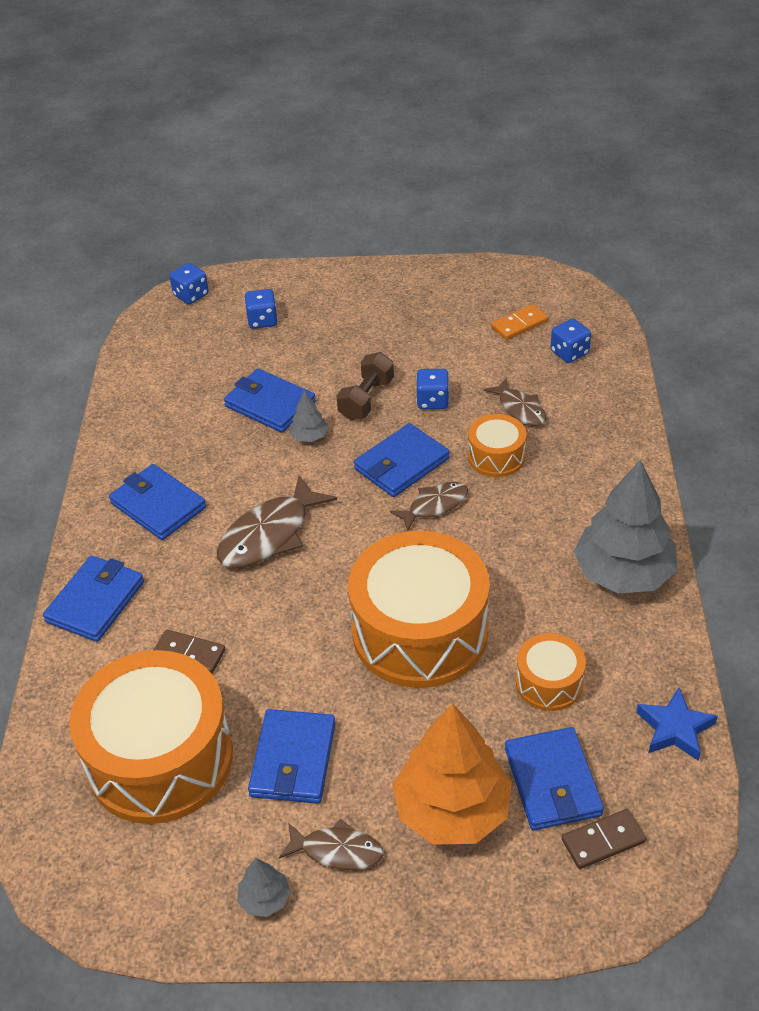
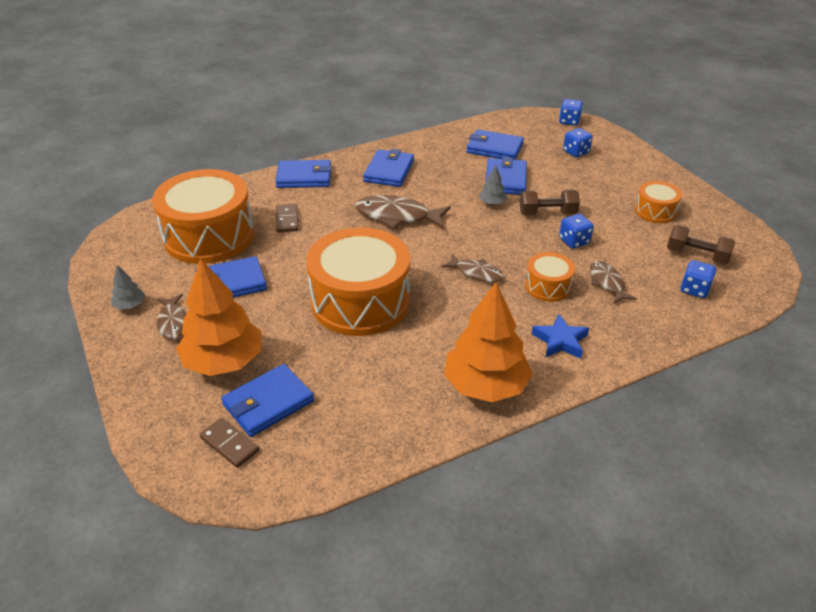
camera: 60 degrees right, 5 degrees down
blue wallet [354,423,449,497] -> blue wallet moved to [466,129,524,160]
brown fish [483,378,546,426] -> brown fish turned 135 degrees clockwise [590,261,637,304]
orange domino [491,304,548,340] -> brown dumbbell [667,225,735,265]
orange drum [516,633,586,711] -> orange drum moved to [635,181,682,223]
grey tree [574,459,677,593] -> orange tree [444,282,533,402]
blue star [636,688,718,761] -> blue star moved to [532,314,589,359]

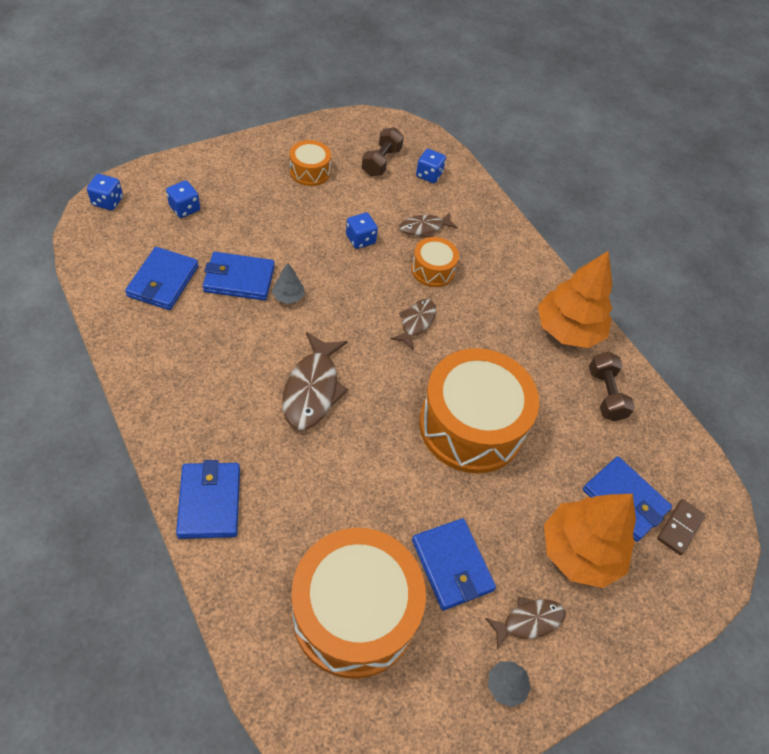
camera: 100 degrees left, 15 degrees up
brown domino [276,204,298,233] -> none
blue wallet [363,149,414,187] -> none
brown dumbbell [520,190,580,216] -> brown dumbbell moved to [589,352,635,421]
blue star [532,314,589,359] -> none

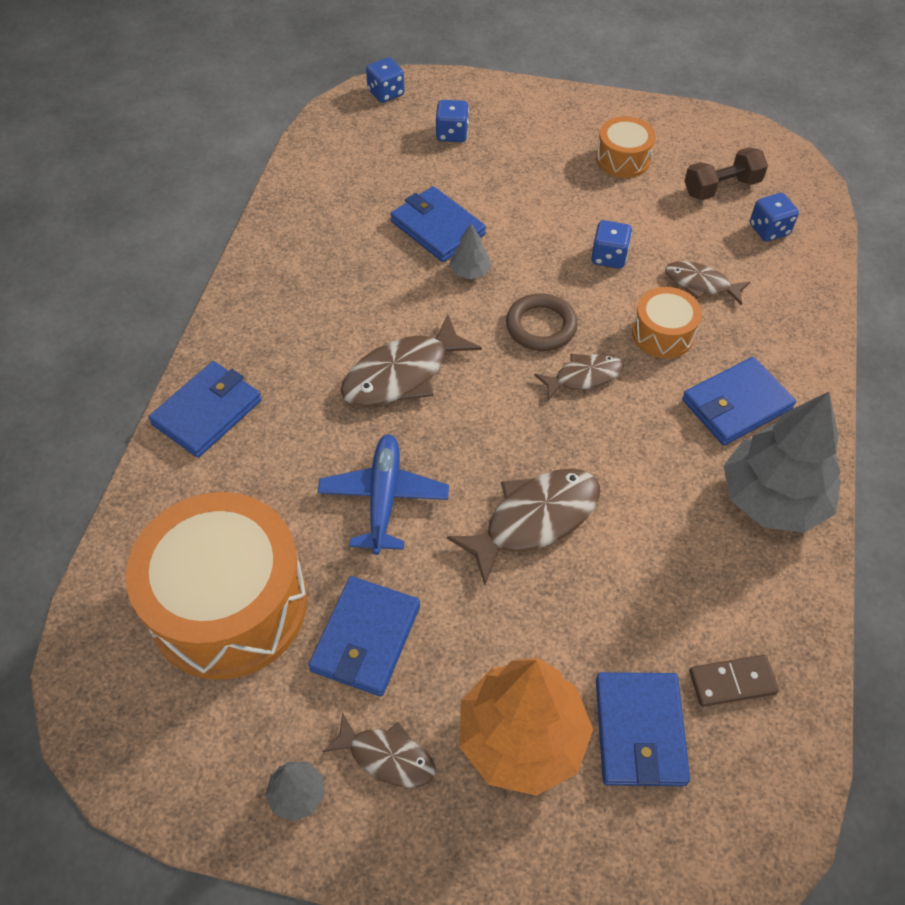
camera: 50 degrees right, 0 degrees up
blue wallet [125,247,199,310] -> blue wallet moved to [682,357,796,445]
orange drum [419,348,539,474] -> brown fish [447,468,600,585]
orange tree [538,251,612,348] -> grey tree [723,392,841,533]
brown dumbbell [589,352,635,421] -> none
brown domino [657,499,705,555] -> brown domino moved to [689,655,779,707]
none -> blue plane [318,434,449,555]
none -> brown ring [506,293,578,351]

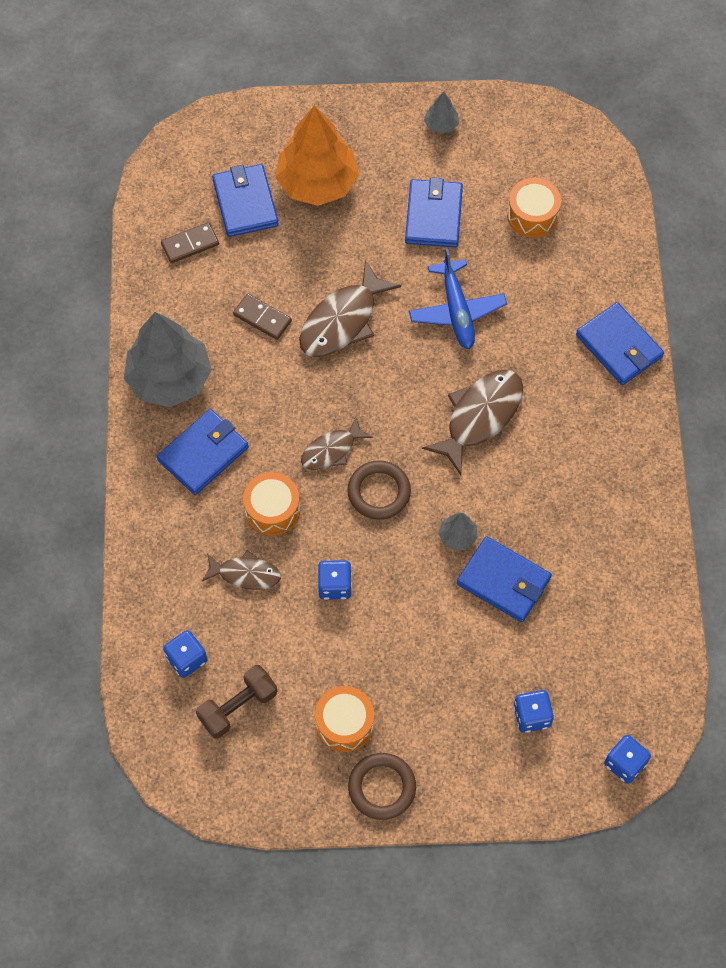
camera: 165 degrees right, 10 degrees up
orange drum [125,492,307,680] -> orange drum [507,178,561,238], size x0.48
blue wallet [149,361,261,458] -> blue wallet turned 60 degrees counterclockwise [576,302,664,385]
brown fish [322,713,436,788] -> none
none -> brown domino [233,293,292,340]
none -> brown ring [348,753,416,820]

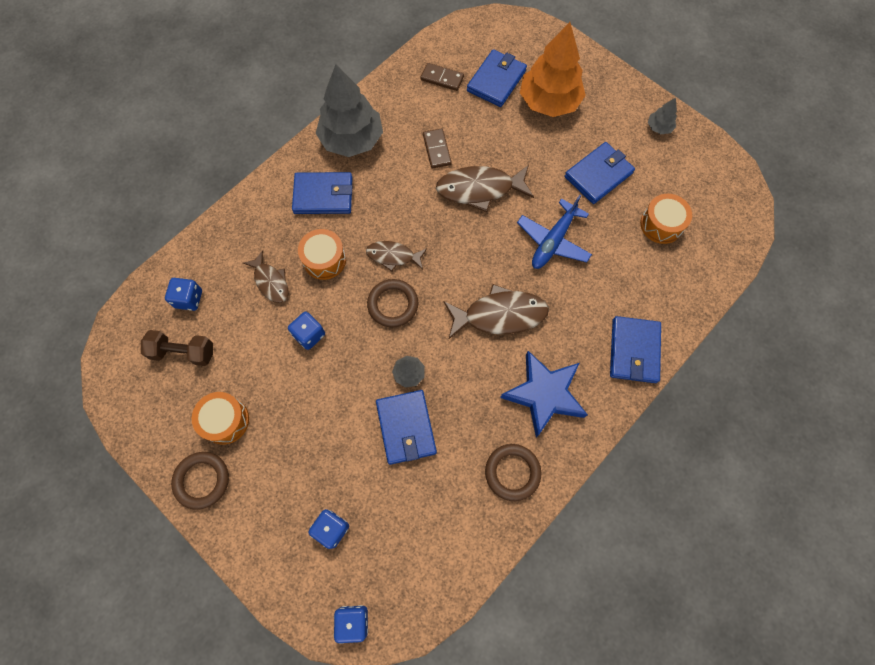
camera: 45 degrees right, 5 degrees up
none -> brown ring [485,444,541,501]
none -> blue star [500,351,588,438]

